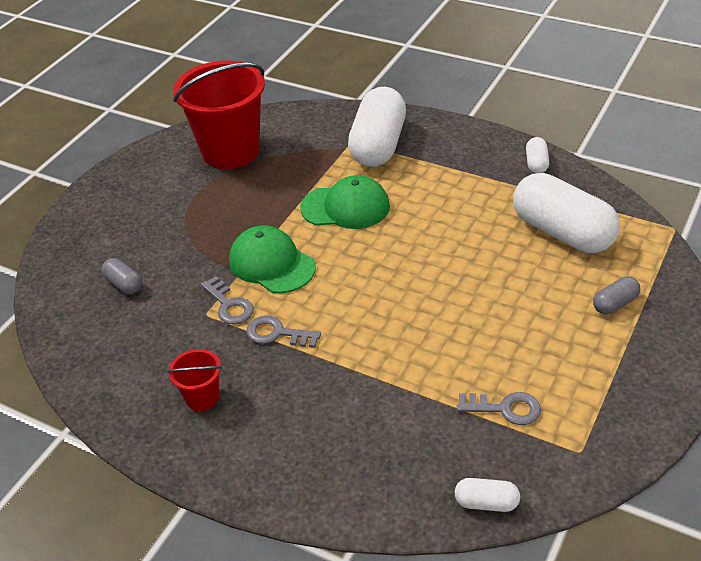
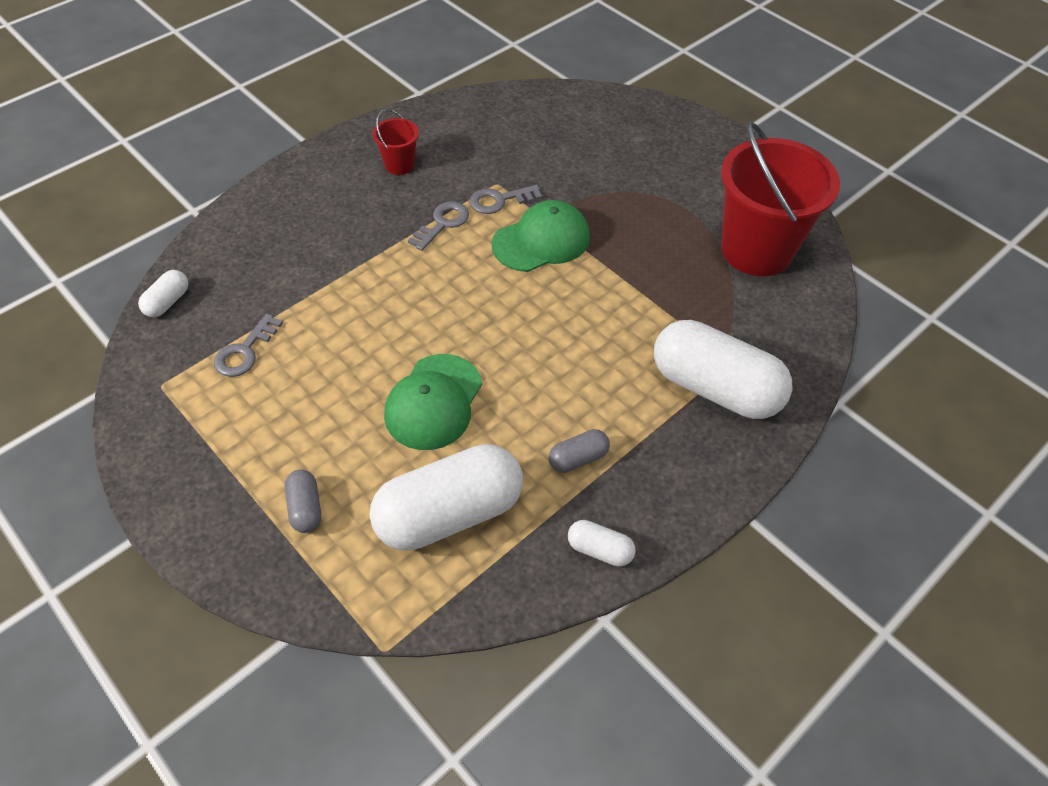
camera: 105 degrees right, 10 degrees up
grey capsule [101,258,142,294] -> grey capsule moved to [549,429,610,473]
green cap [300,175,390,229] -> green cap moved to [384,354,482,450]

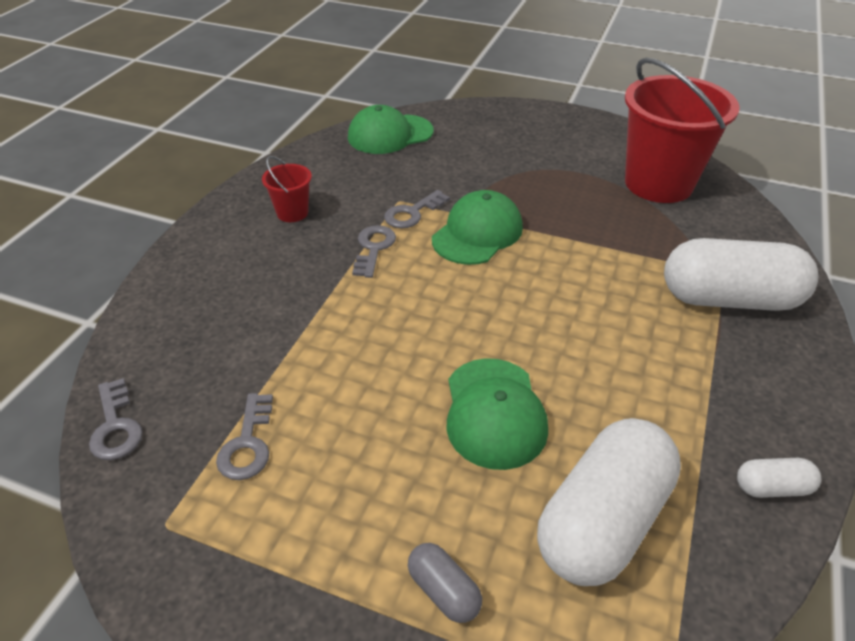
camera: 25 degrees left, 10 degrees down
white capsule [138,270,189,317] -> grey key [89,378,143,460]
grey capsule [549,429,610,473] -> none
none -> green cap [348,105,433,154]

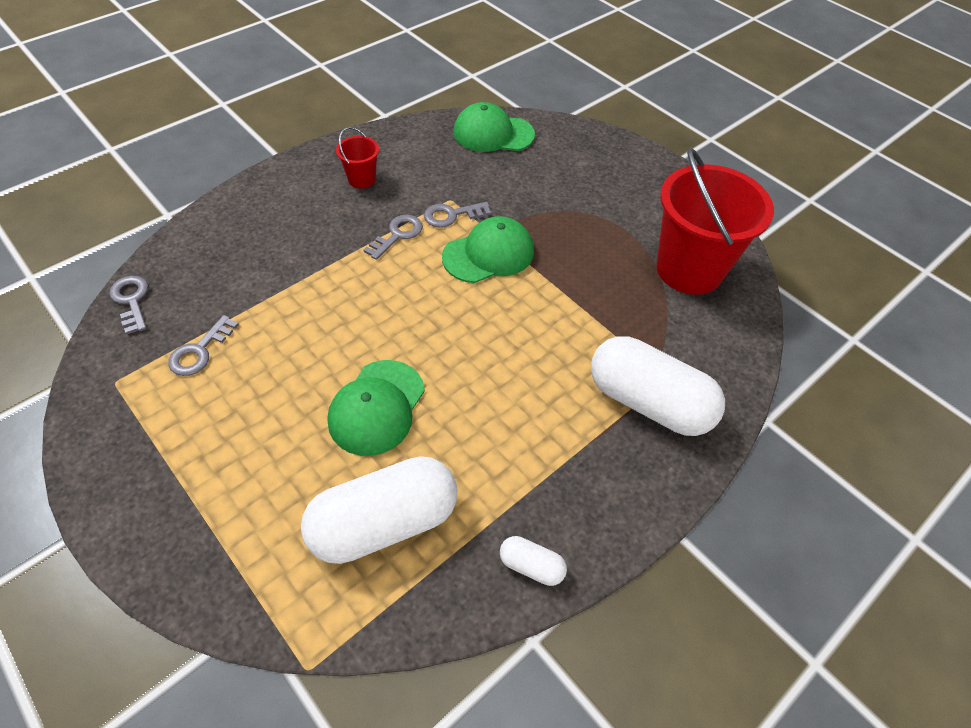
camera: 25 degrees right, 10 degrees up
grey key [89,378,143,460] -> grey key turned 150 degrees clockwise [109,276,148,335]
grey capsule [408,543,482,623] -> none

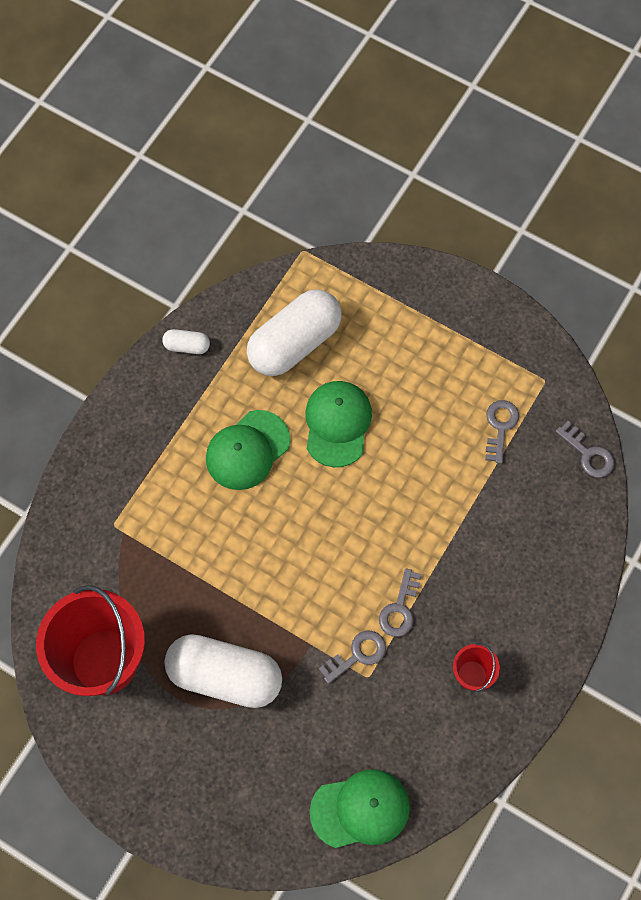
camera: 165 degrees right, 15 degrees up
green cap [442,216,534,283] -> green cap moved to [206,410,290,490]
white capsule [591,336,725,436] -> white capsule moved to [164,634,282,708]

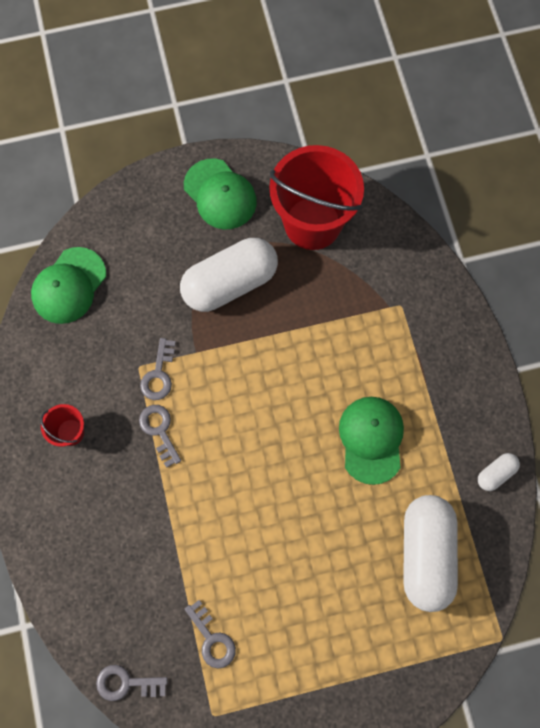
camera: 135 degrees right, 5 degrees up
green cap [305,381,372,467] -> green cap moved to [184,159,257,229]

